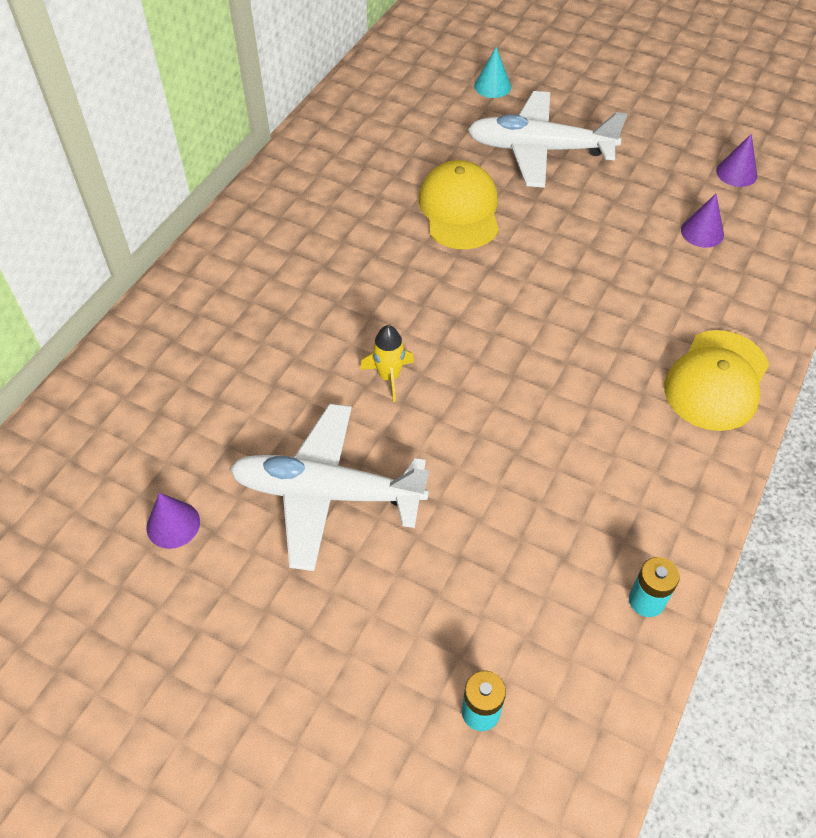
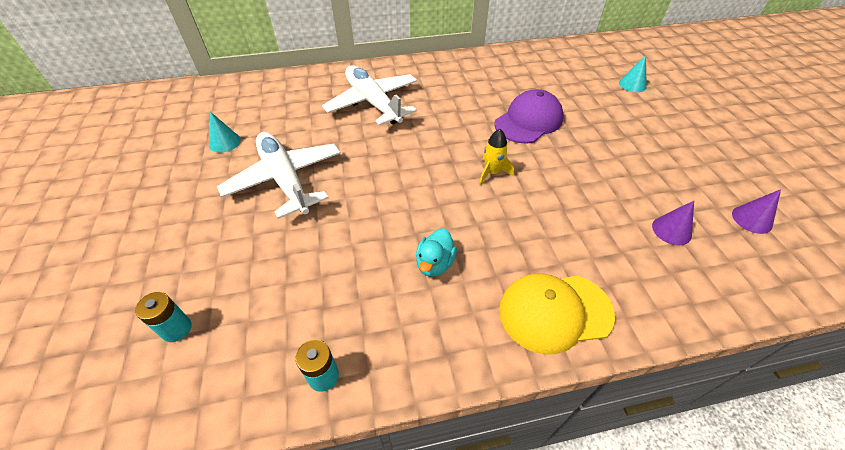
camera: 50 degrees right, 5 degrees down
purple cone [146,493,200,549] -> turquoise cone [209,112,241,153]
yellow rocket [360,325,414,402] -> yellow rocket moved to [479,129,514,185]
yellow cap [419,160,499,249] -> purple cap [494,89,564,144]
white plane [468,91,627,188] -> white plane moved to [322,65,417,125]
none -> turquoise duck [416,228,457,277]

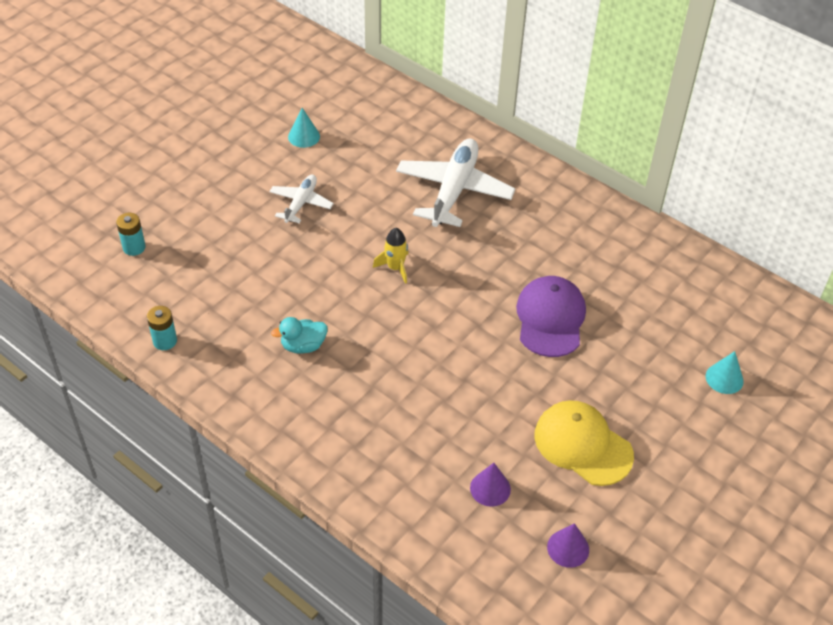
camera: 50 degrees right, 0 degrees up
white plane [217,132,341,219] -> white plane [269,174,334,224], size x0.55
yellow rocket [479,129,514,185] -> yellow rocket moved to [373,228,408,284]
purple cap [494,89,564,144] -> purple cap turned 90 degrees counterclockwise [516,276,586,357]
yellow cap [499,273,615,355] -> yellow cap moved to [535,400,634,486]

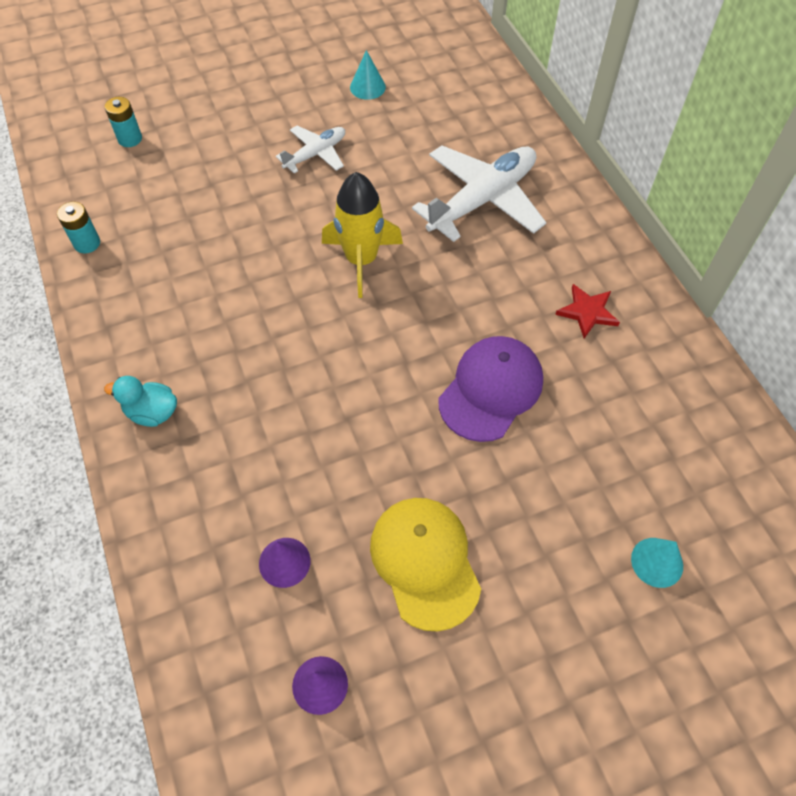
camera: 30 degrees right, 10 degrees up
turquoise duck [271,317,328,354] -> turquoise duck moved to [104,376,177,427]
yellow rocket [373,228,408,284] -> yellow rocket [322,172,403,298], size x1.73
none -> red star [555,284,620,338]

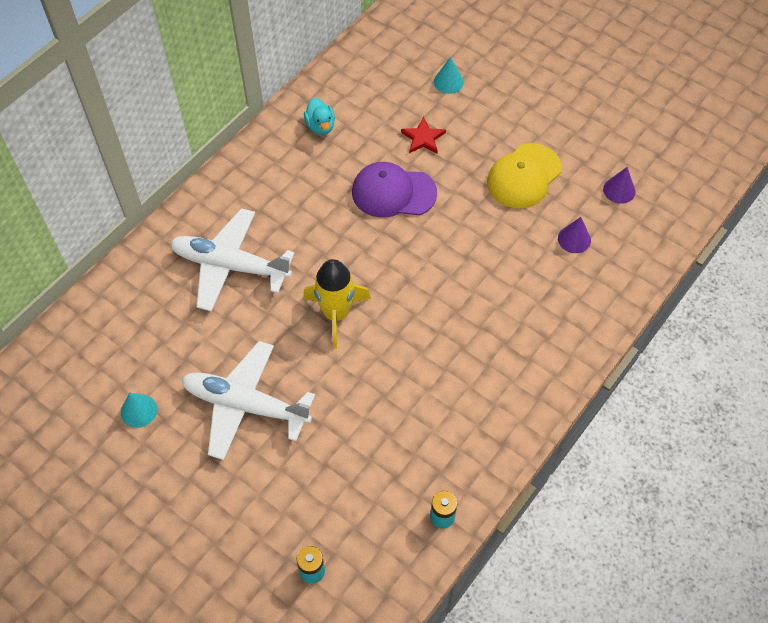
camera: 120 degrees left, 0 degrees up
turquoise duck [104,376,177,427] -> turquoise duck moved to [304,98,335,135]
white plane [276,126,345,174] -> white plane [182,341,315,460], size x1.83
red star [555,284,620,338] -> red star moved to [401,117,446,153]

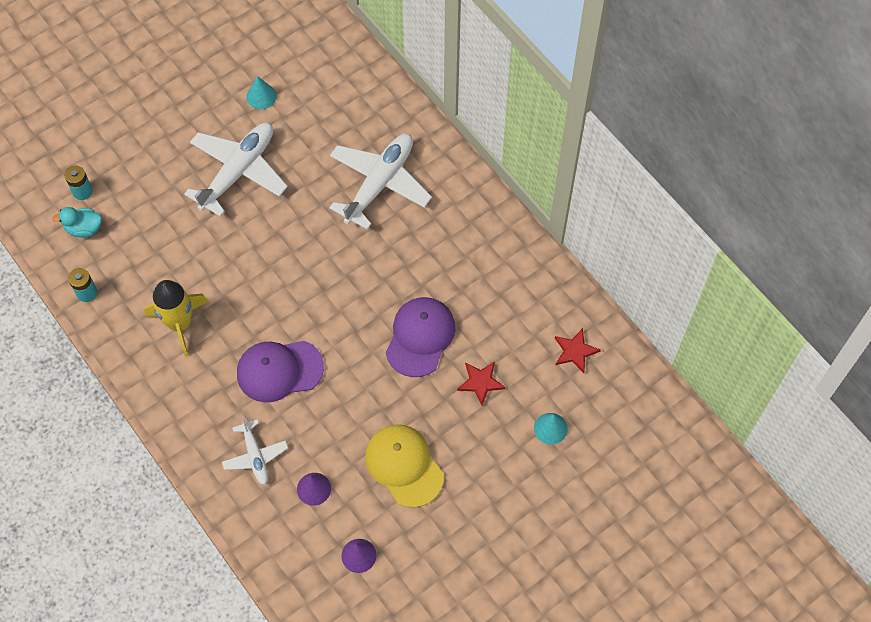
camera: 105 degrees right, 5 degrees up
yellow rocket [303,259,371,348] -> yellow rocket moved to [144,280,209,357]
turquoise duck [304,98,335,135] -> turquoise duck moved to [52,207,102,238]
none -> white plane [222,416,288,485]
none -> purple cap [237,341,324,402]
none -> red star [555,328,601,373]

